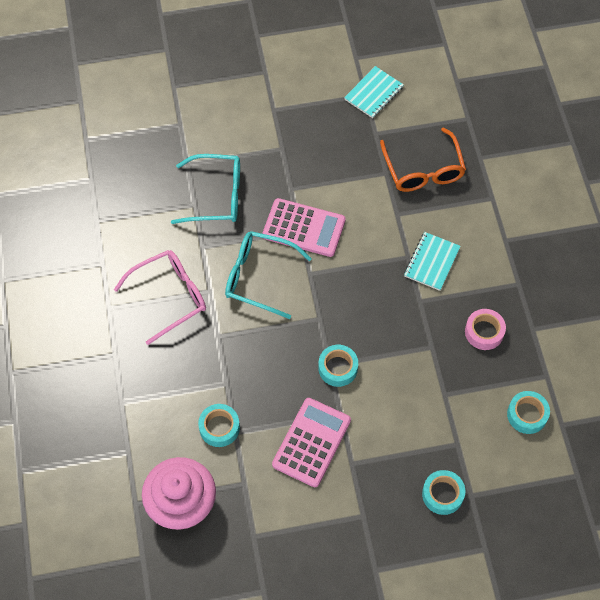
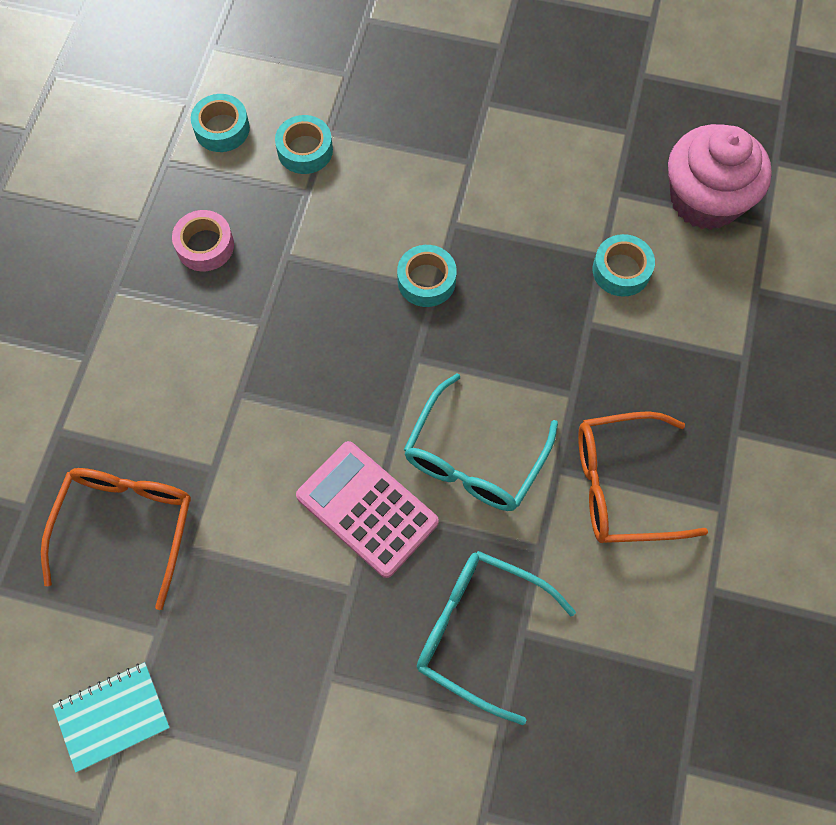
camera: 155 degrees left, 5 degrees up
pink glasses [114,250,206,345] -> orange glasses [578,411,708,543]
turquoise glasses [225,231,312,319] -> turquoise glasses turned 75 degrees clockwise [404,373,558,511]
pink calculator [272,398,351,487] -> none
turquoise notebook [404,232,461,291] -> none
turquoise tape [422,470,465,515] -> turquoise tape moved to [275,115,333,174]

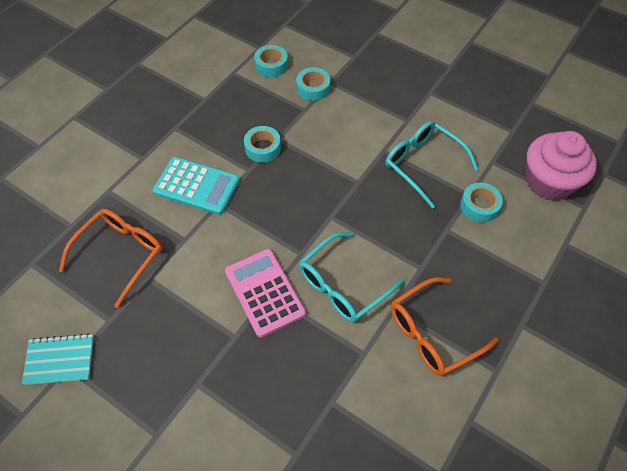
camera: 20 degrees right, 10 degrees down
pink tape [172,210,234,271] -> none
turquoise tape [397,245,457,307] -> turquoise tape moved to [244,126,281,163]
turquoise glasses [417,551,576,725] -> turquoise glasses moved to [385,121,479,209]
orange glasses [578,411,708,543] -> orange glasses turned 45 degrees counterclockwise [391,277,499,376]
none -> turquoise calculator [153,157,240,215]

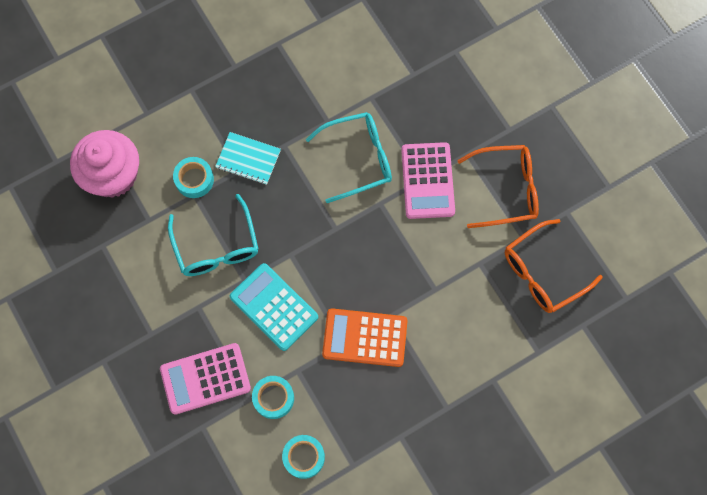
camera: 155 degrees left, 15 degrees up
turquoise notebook [22,333,94,385] -> turquoise notebook moved to [215,132,281,185]
turquoise calculator [153,157,240,215] -> turquoise calculator moved to [230,263,318,351]
turquoise tape [244,126,281,163] -> orange calculator [322,308,407,367]
orange glasses [391,277,499,376] -> orange glasses moved to [457,145,539,228]
none -> pink calculator [160,343,251,415]

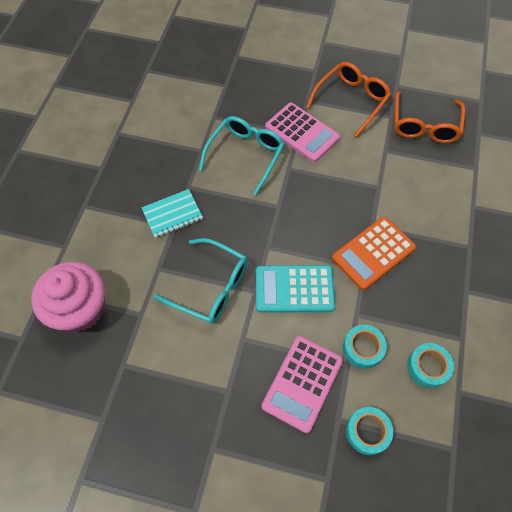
camera: 45 degrees left, 10 degrees down
turquoise tape [173,157,214,198] -> turquoise tape moved to [346,407,393,455]

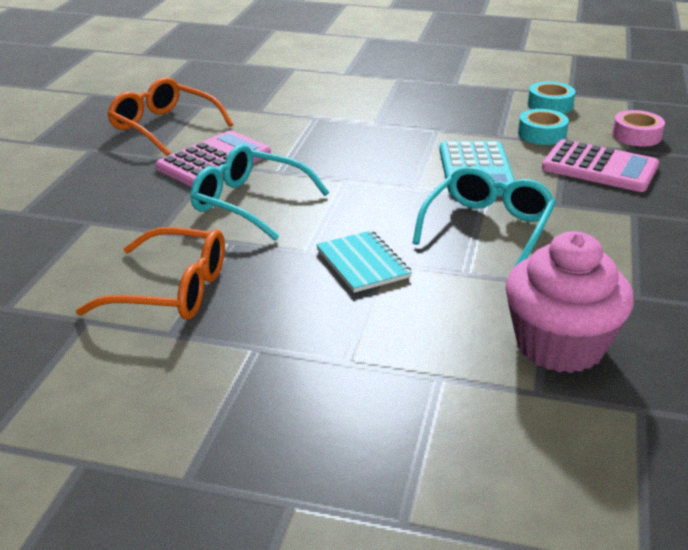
camera: 90 degrees left, 30 degrees down
orange calculator [332,216,416,290] -> none
turquoise tape [346,407,393,455] -> pink tape [612,110,665,147]
orange glasses [394,91,465,143] -> orange glasses moved to [76,227,225,320]

